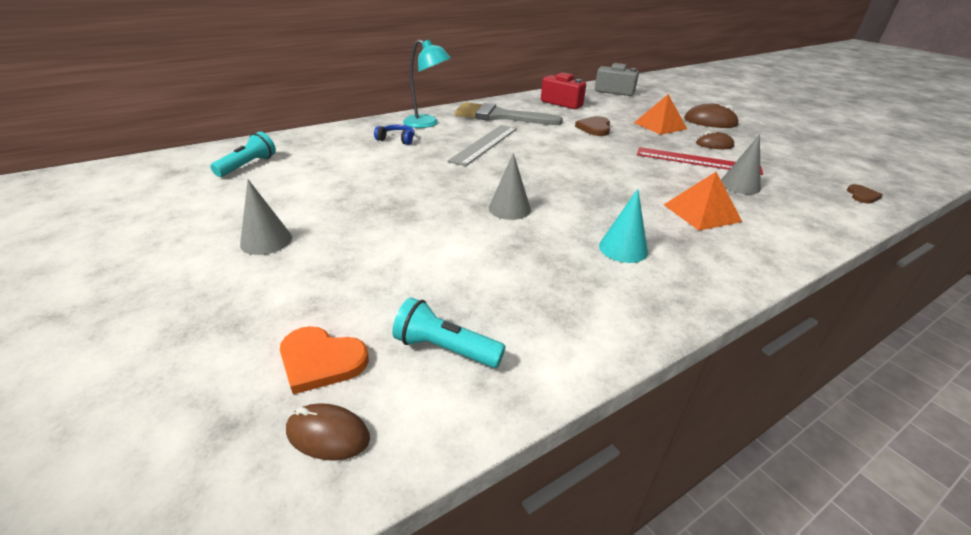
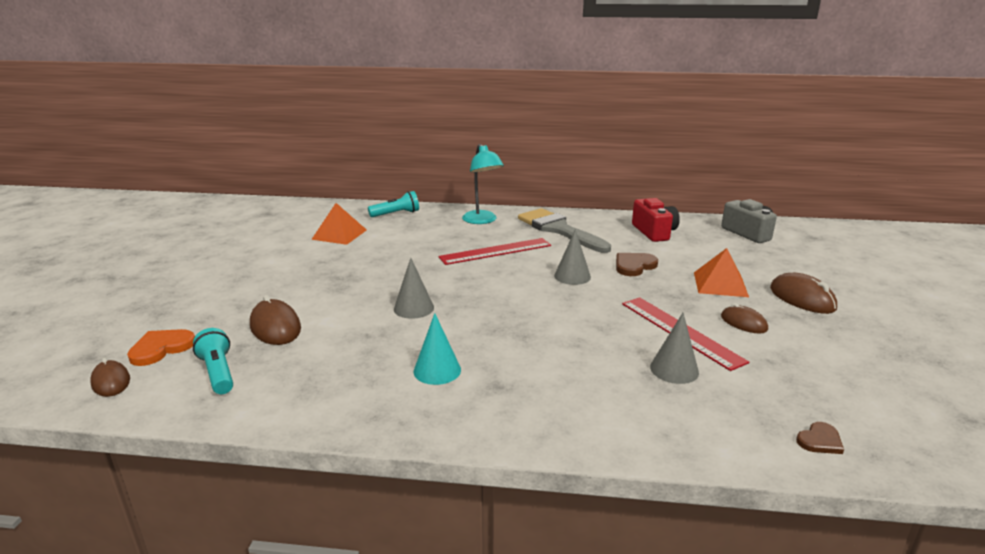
camera: 40 degrees right, 10 degrees down
turquoise flashlight [210,132,276,177] -> turquoise flashlight moved to [368,191,419,217]
grey cone [240,179,292,255] -> grey cone moved to [554,229,591,285]
orange heart [280,326,369,394] -> orange heart turned 75 degrees clockwise [127,329,195,366]
blue headphones [374,125,415,145] -> none
grey ruler [448,125,517,166] -> red ruler [438,238,551,265]
orange pyramid [664,172,742,231] -> orange pyramid moved to [311,203,366,245]
none -> brown mouse [250,295,301,345]

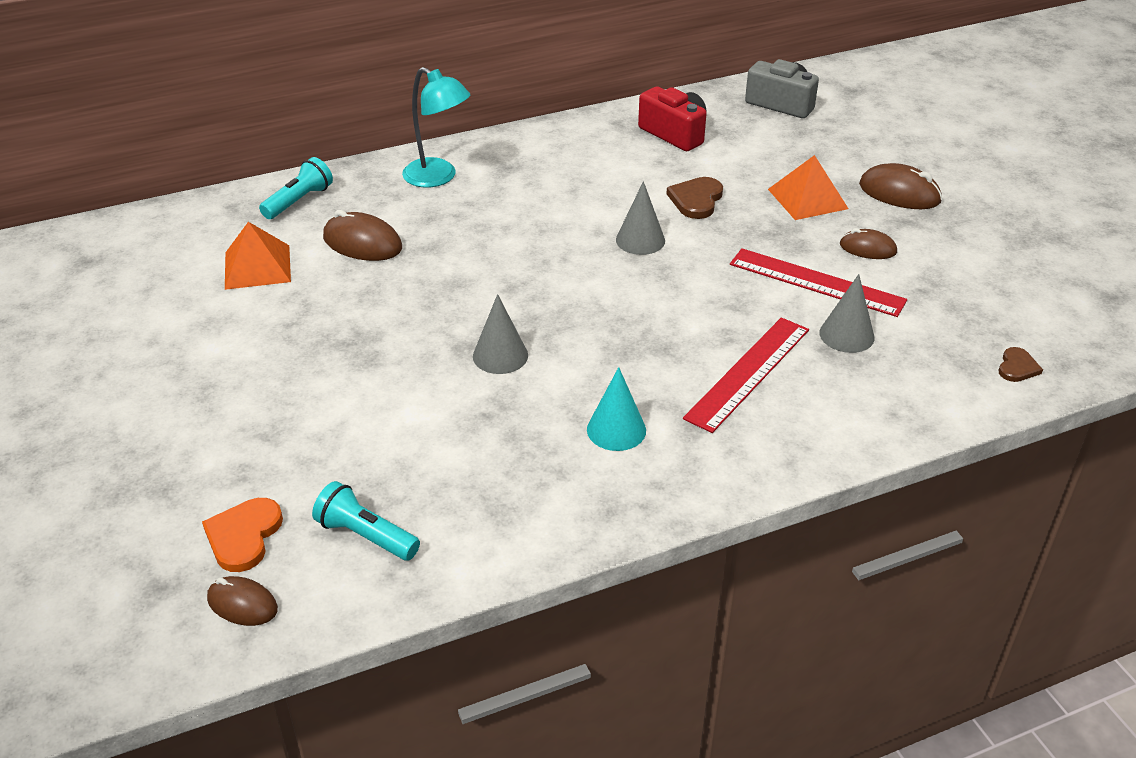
camera: 30 degrees left, 15 degrees up
brown mouse [250,295,301,345] -> brown mouse moved to [323,210,402,261]
red ruler [438,238,551,265] -> red ruler moved to [683,317,809,433]
grey brush [518,208,611,253] -> none

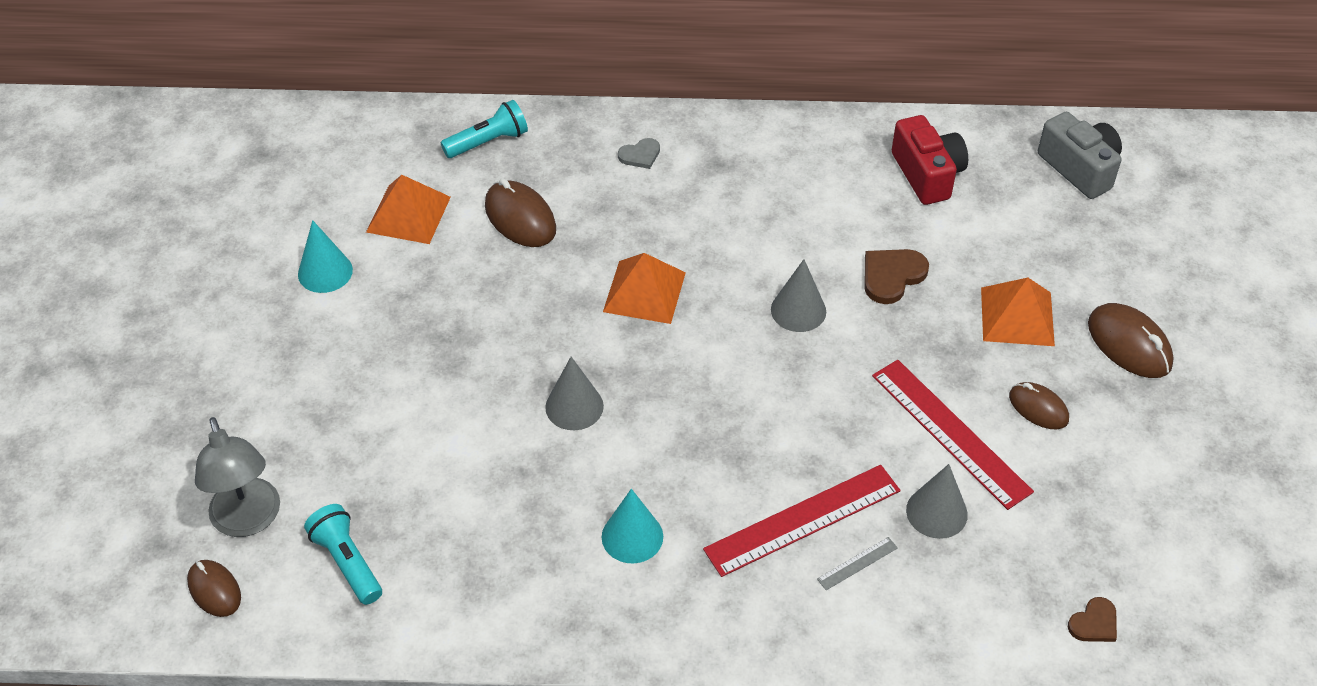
camera: 25 degrees right, 10 degrees up
orange heart [202,498,283,572] -> grey lamp [195,417,280,537]
turquoise lamp [402,67,470,187] -> grey heart [618,138,660,169]
none -> turquoise cone [298,220,353,293]
none -> orange pyramid [603,253,686,324]
none -> grey ruler [817,537,898,590]

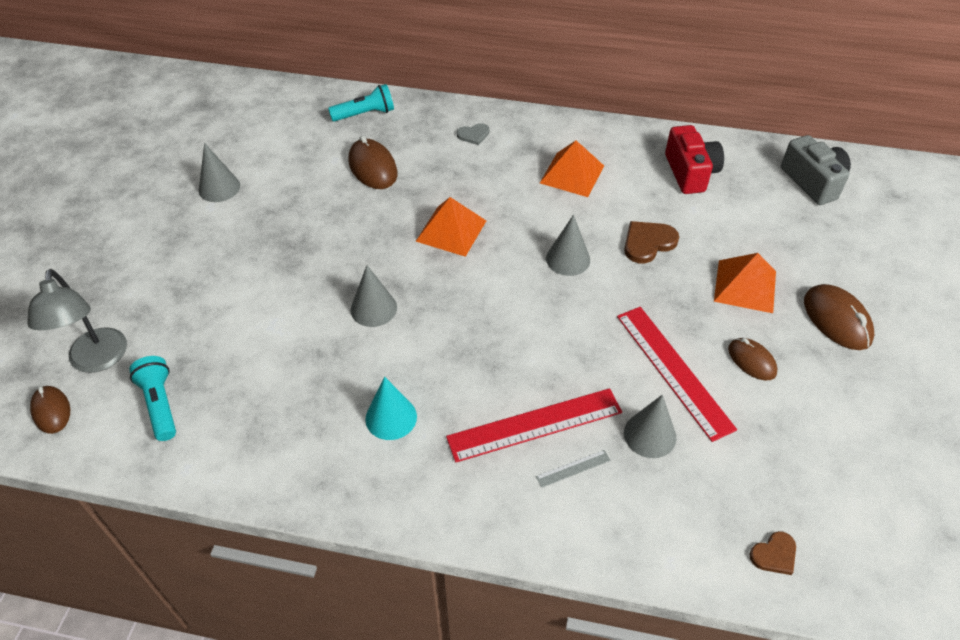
camera: 10 degrees right, 0 degrees up
turquoise cone [298,220,353,293] -> grey cone [199,143,240,202]
orange pyramid [366,175,451,244] -> orange pyramid moved to [540,140,604,197]

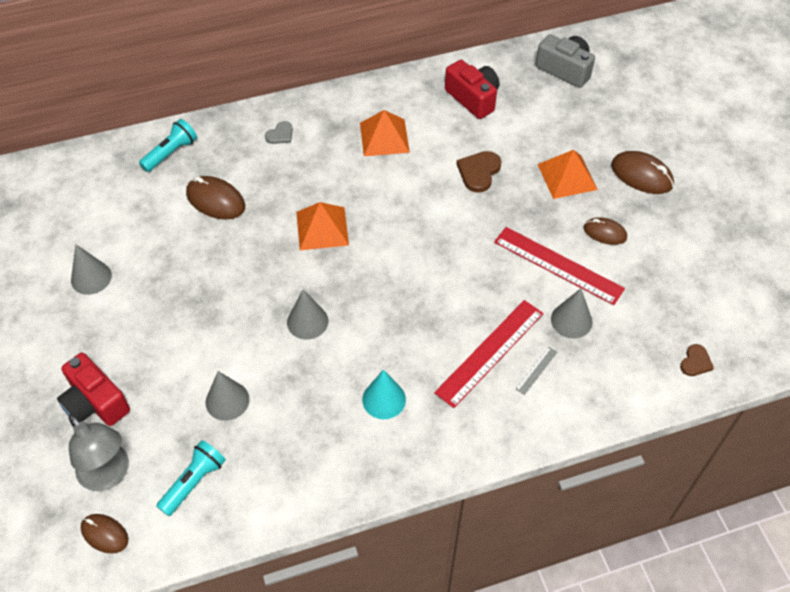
camera: 30 degrees left, 5 degrees up
turquoise flashlight [129,356,176,441] -> turquoise flashlight turned 90 degrees clockwise [156,440,226,516]
grey cone [546,215,590,276] -> grey cone moved to [206,371,249,421]
none -> red camera [57,353,130,426]

